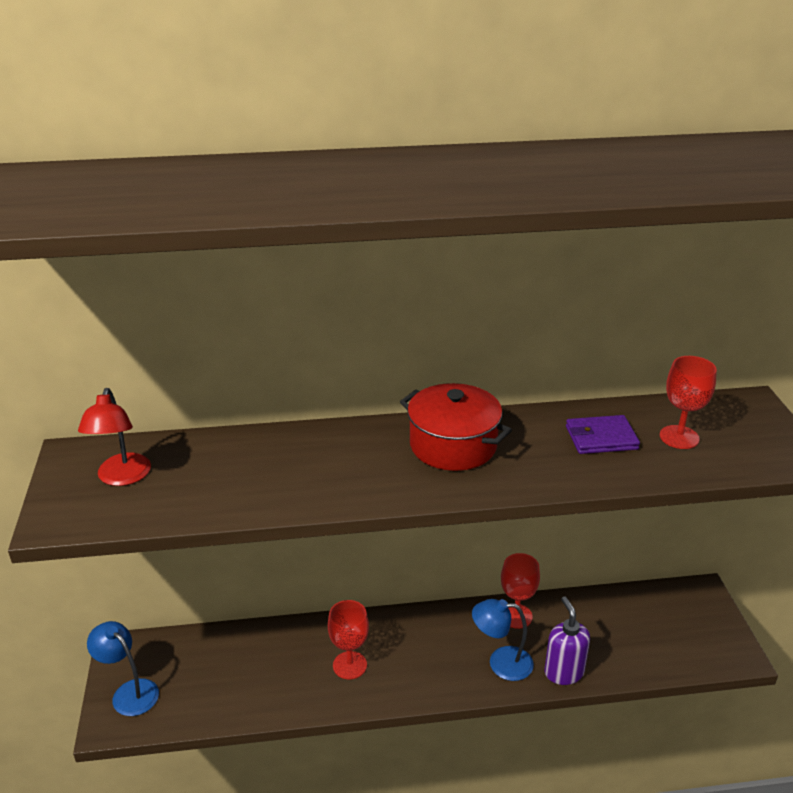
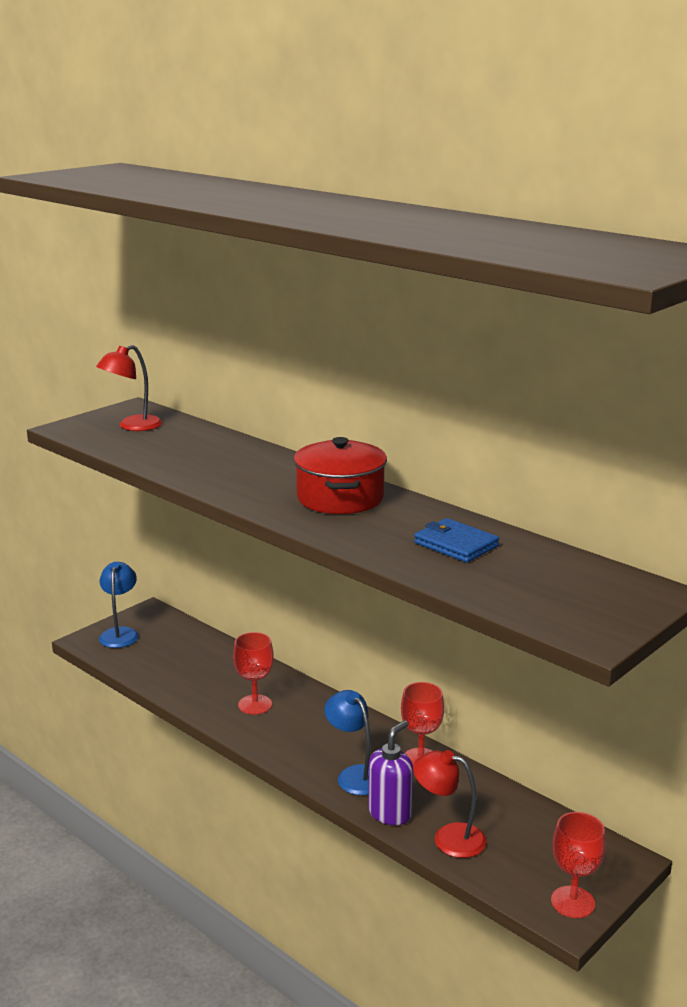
camera: 50 degrees right, 10 degrees down
purple wallet [566,415,640,454] -> blue wallet [414,518,499,563]
red goblet [660,356,717,449] -> red goblet moved to [551,812,606,918]
none -> red lamp [413,750,487,858]

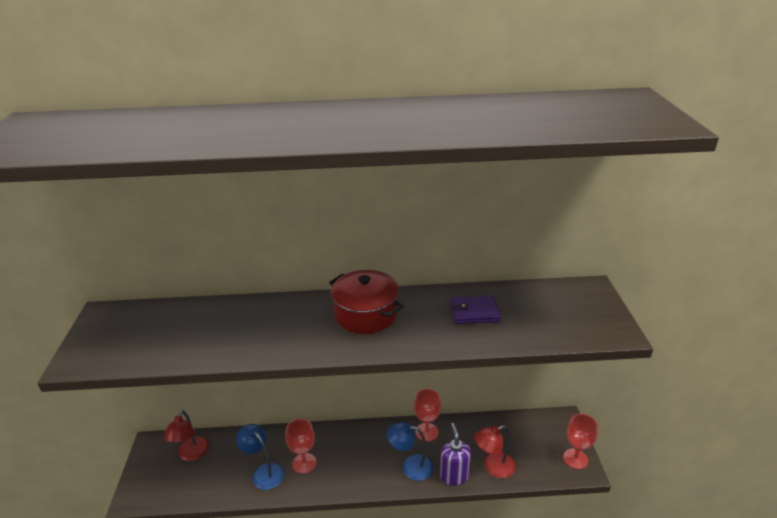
camera: 45 degrees left, 10 degrees up
red lamp [96,345,163,431] -> red lamp moved to [164,410,209,461]
blue lamp [99,562,139,648] -> blue lamp moved to [236,424,284,490]
blue wallet [414,518,499,563] -> purple wallet [450,295,501,324]

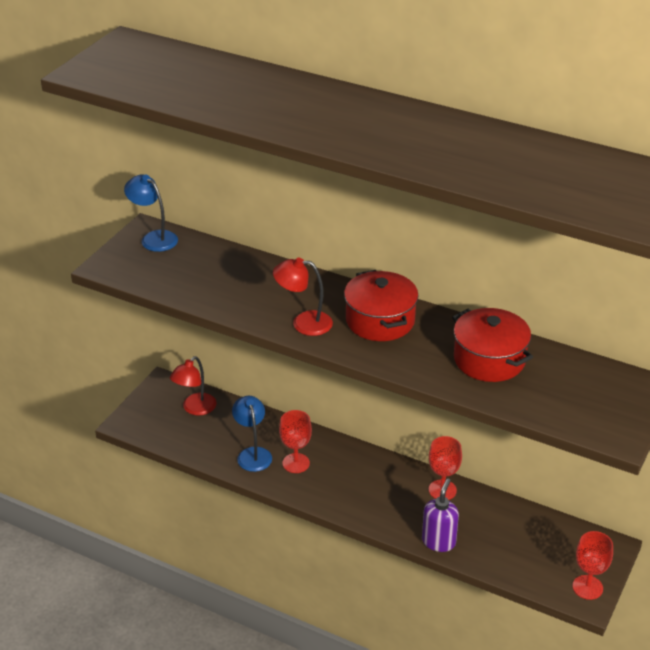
camera: 30 degrees right, 5 degrees up
blue lamp [387,422,433,481] -> blue lamp moved to [124,175,178,252]
purple wallet [450,295,501,324] -> red pot [452,308,533,382]
red lamp [474,425,516,478] -> red lamp moved to [273,258,333,336]

